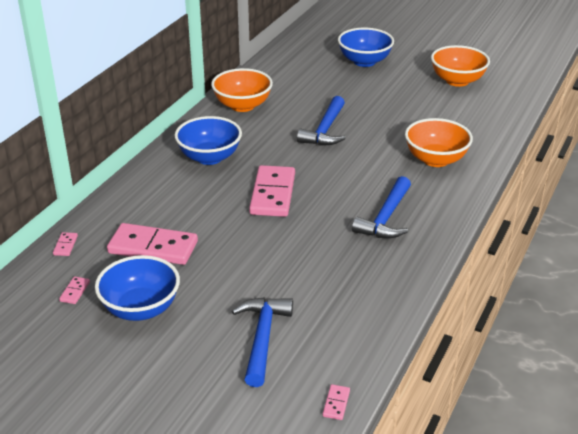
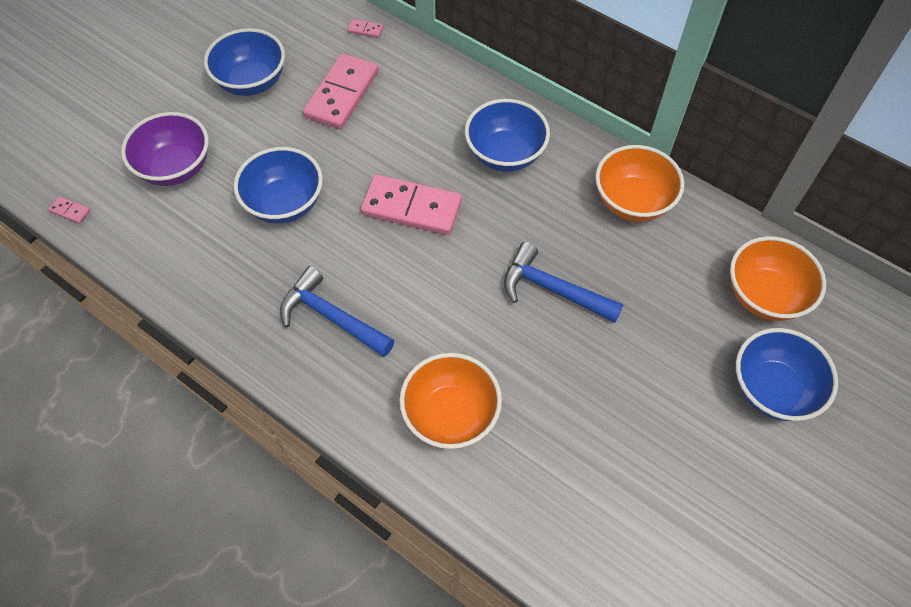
camera: 100 degrees right, 25 degrees up
pink domino [59,277,90,304] -> none
blue hammer [232,297,293,387] -> purple bowl [121,112,209,186]
orange bowl [431,45,490,87] -> orange bowl moved to [730,236,826,321]
none -> blue bowl [234,147,323,224]

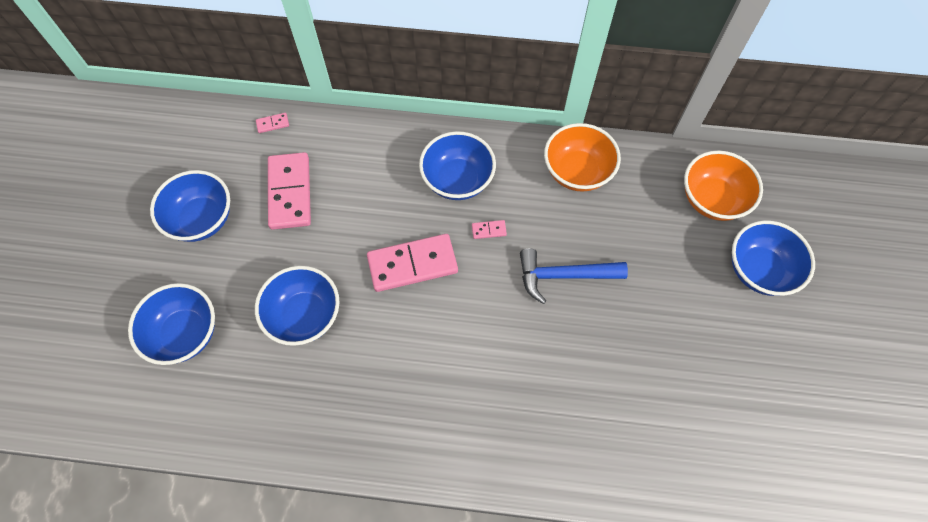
camera: 30 degrees left, 5 degrees up
pink domino [48,196,91,224] -> pink domino moved to [472,220,507,239]
purple bowl [121,112,209,186] -> blue bowl [128,283,215,365]
blue hammer [280,266,395,357] -> none
orange bowl [399,353,502,449] -> none

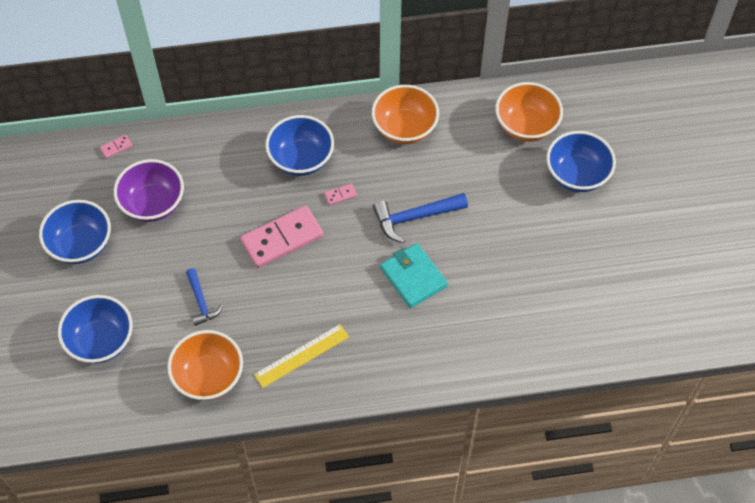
camera: 15 degrees left, 5 degrees down
blue bowl [255,266,339,346] -> blue hammer [186,268,223,326]
pink domino [268,152,311,230] -> purple bowl [114,159,184,222]
none -> orange bowl [167,330,243,400]
none -> yellow ruler [254,324,349,388]
none -> turquoise wallet [380,243,448,308]

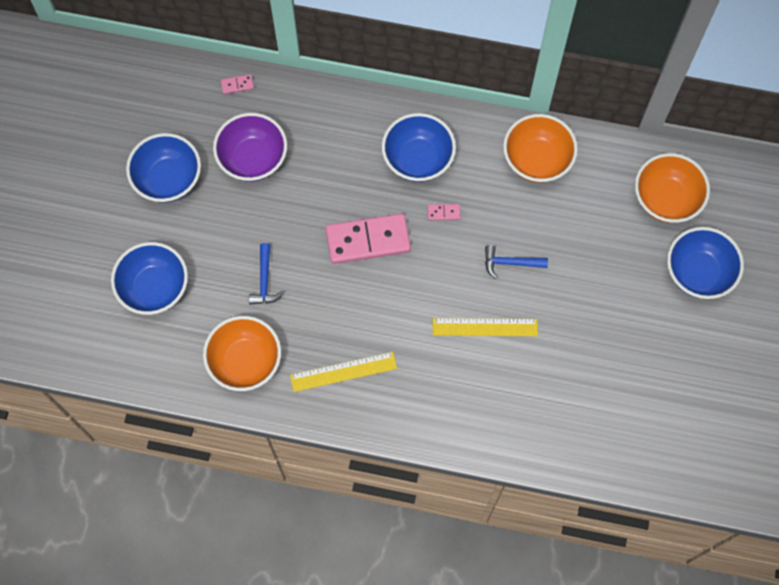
camera: 20 degrees right, 10 degrees up
blue hammer [373,193,468,243] -> blue hammer [485,245,548,279], size x0.63
turquoise wallet [380,243,448,308] -> yellow ruler [433,318,538,336]

